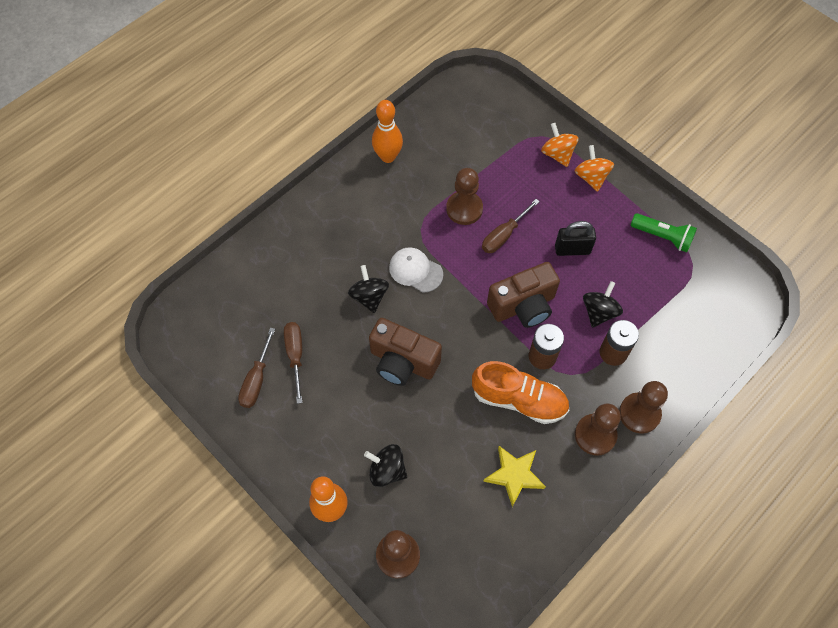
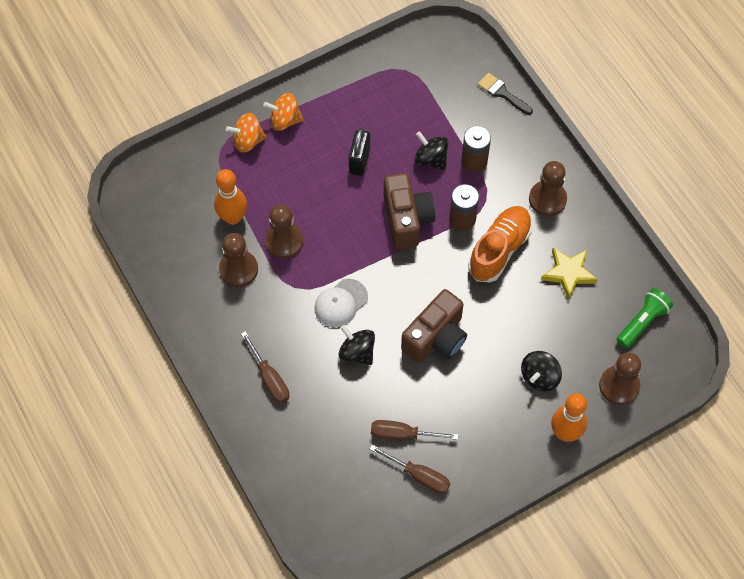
camera: 75 degrees left, 0 degrees up
black spinning top [348,265,389,313] -> black spinning top turned 45 degrees clockwise [339,325,375,365]
orange bowling pin [372,100,403,163] -> orange bowling pin moved to [214,169,247,225]
brown screwdriver [482,199,540,253] -> brown screwdriver moved to [241,331,289,403]
brown pawn [619,381,668,434] -> brown pawn moved to [219,233,258,287]
green flashlight [631,213,697,252] -> green flashlight moved to [617,288,673,348]
none -> black brush [478,73,533,115]

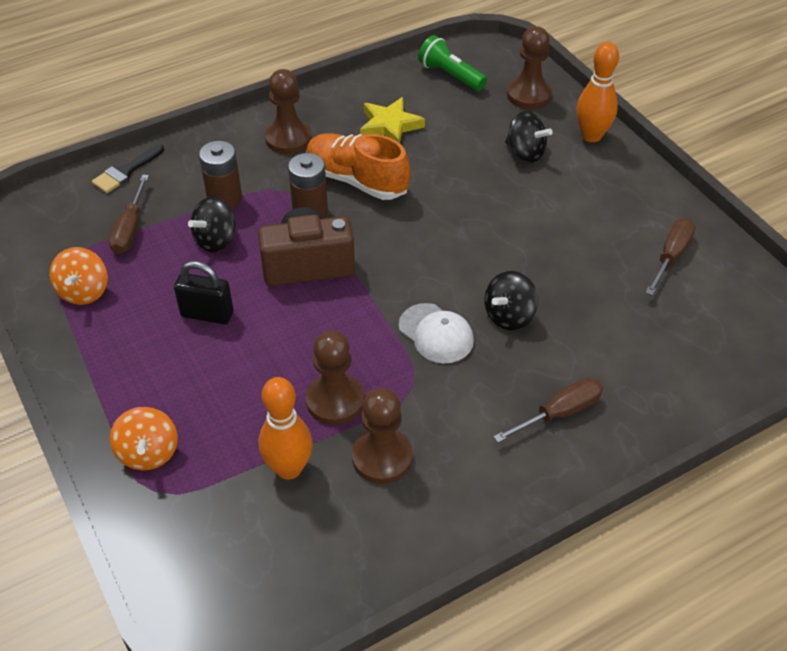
camera: 90 degrees left, 15 degrees down
orange spinning top [263,93,304,131] -> orange spinning top moved to [50,247,108,305]
brown screwdriver [371,420,458,440] -> brown screwdriver moved to [108,175,149,254]
brown camera [401,289,467,364] -> none

